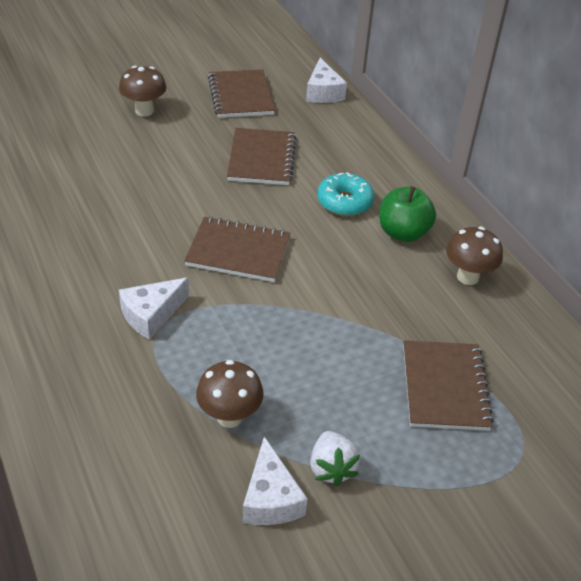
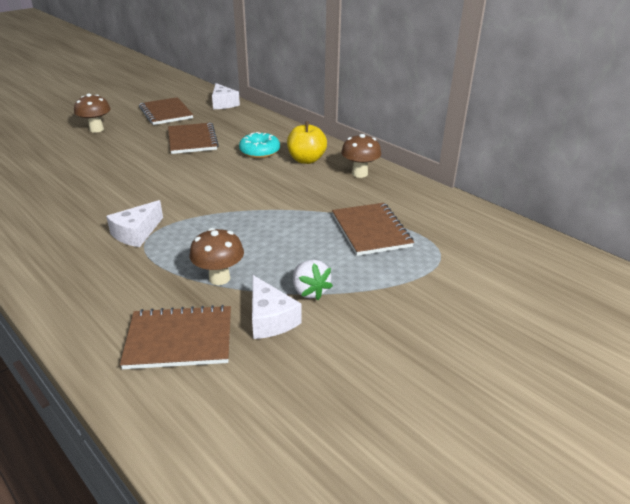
camera: 15 degrees left, 10 degrees down
brown notebook [184,216,290,282] -> brown notebook moved to [120,305,231,369]
green apple [379,186,436,242] -> yellow apple [287,121,327,164]

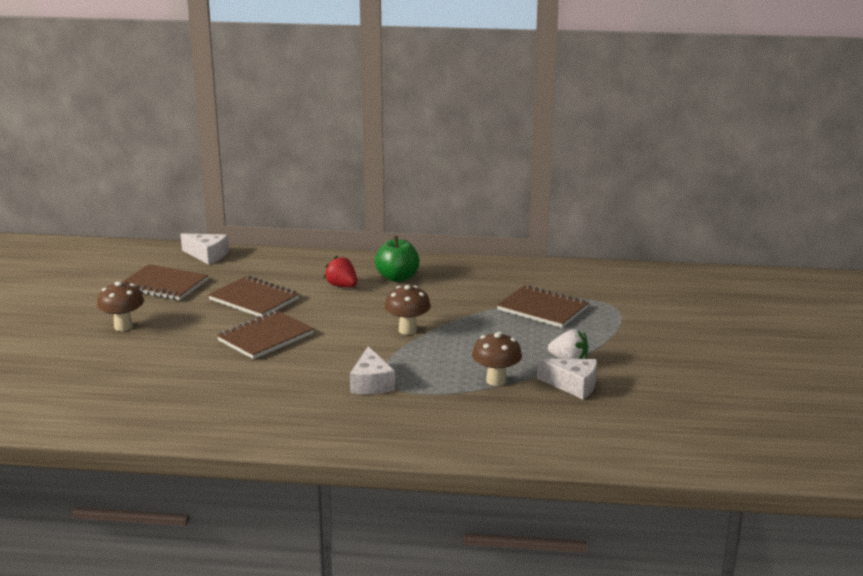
camera: 40 degrees left, 10 degrees down
brown notebook [120,305,231,369] -> brown notebook moved to [217,310,314,359]
turquoise donut [239,132,280,158] -> red strawberry [324,256,357,287]
yellow apple [287,121,327,164] -> green apple [375,236,420,282]
brown mushroom [341,134,381,178] -> brown mushroom moved to [385,285,431,335]

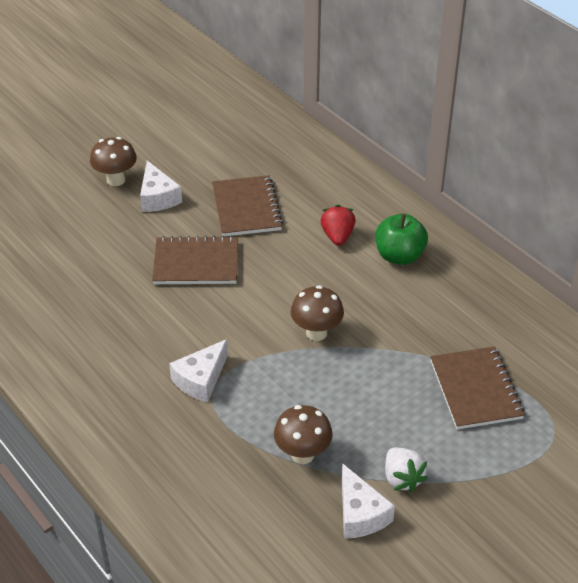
camera: 45 degrees right, 20 degrees up
brown notebook [121,264,208,301] -> none
white cheese [181,234,229,265] -> white cheese moved to [140,161,182,212]

